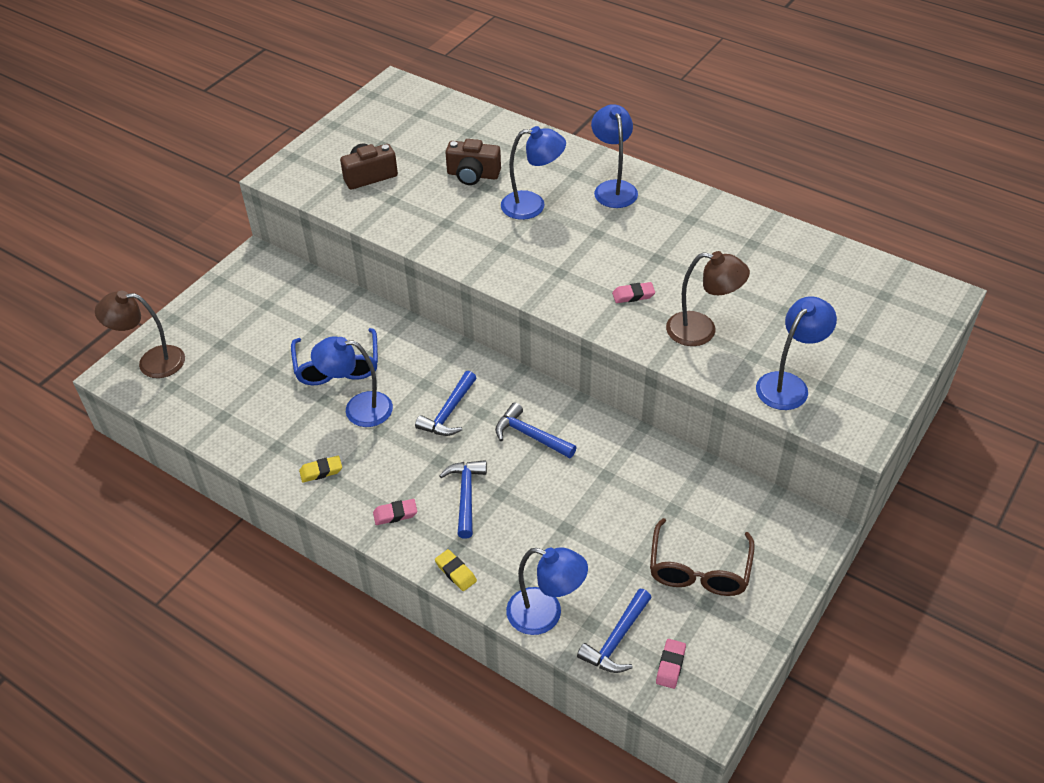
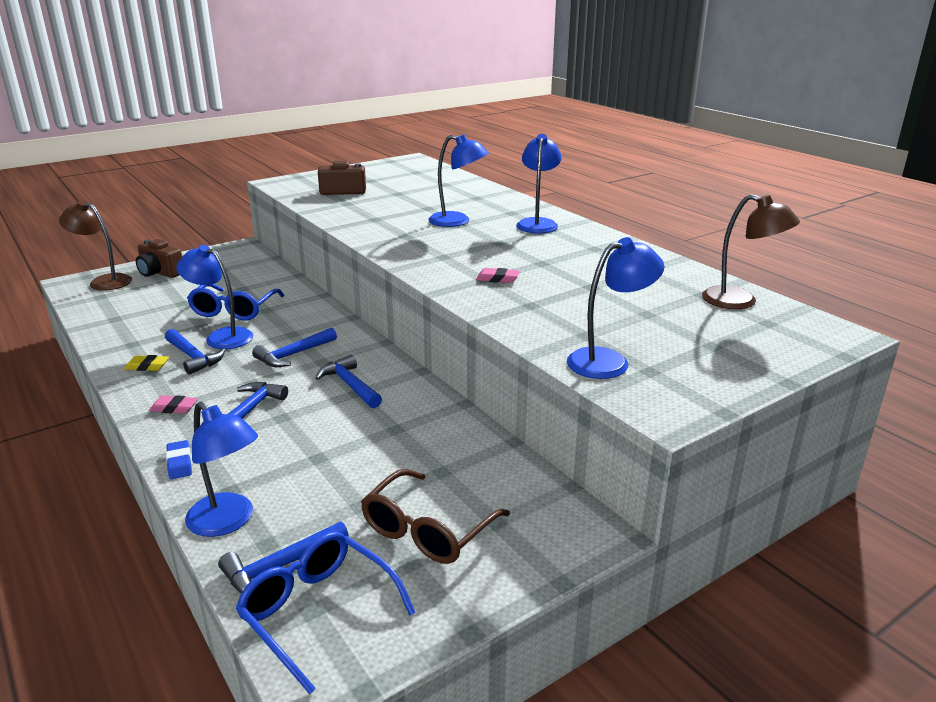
camera: 20 degrees right, 20 degrees down
yellow eraser [435,549,477,591] -> blue eraser [166,440,192,479]
brown camera [445,139,501,185] -> brown camera moved to [136,239,182,278]
pink eraser [656,639,686,689] -> blue glasses [236,531,416,694]
brown lamp [666,251,750,346] -> brown lamp moved to [702,194,800,309]
none -> blue hammer [165,329,225,375]

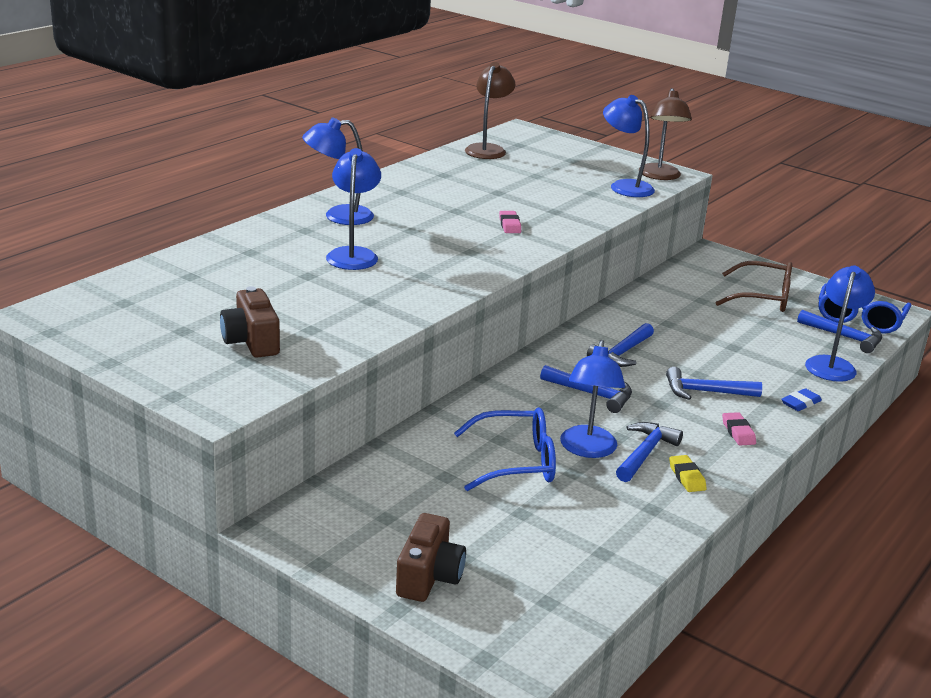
camera: 110 degrees left, 0 degrees up
brown lamp [59,200,132,291] -> brown lamp moved to [639,88,692,180]

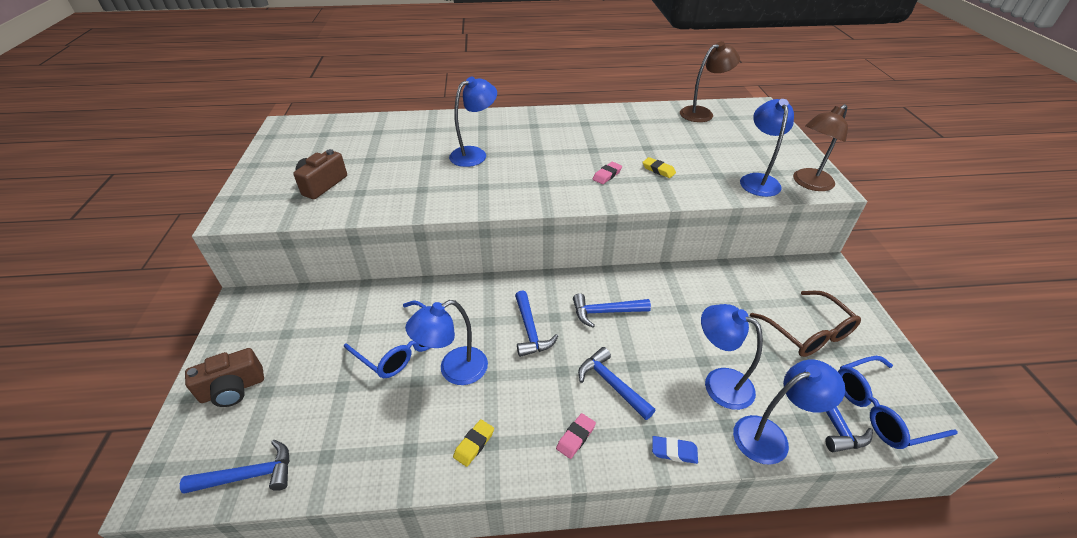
camera: 50 degrees right, 15 degrees up
blue lamp [302,118,374,225] -> blue lamp moved to [701,304,763,410]
blue hammer [616,422,683,482] -> blue hammer moved to [180,440,289,494]
none -> yellow eraser [642,157,676,178]

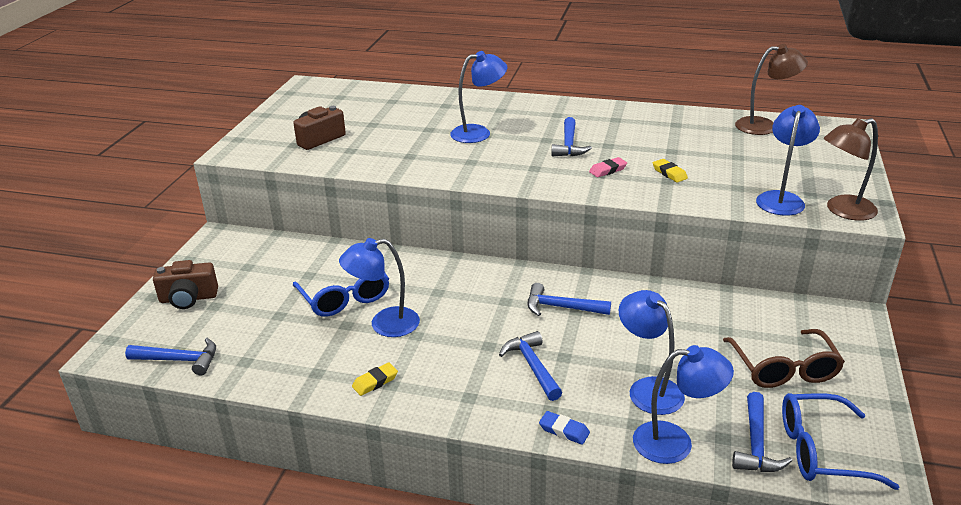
camera: 20 degrees right, 10 degrees down
blue hammer [515,290,558,357] -> blue hammer moved to [551,117,592,157]
pink eraser [556,413,596,459] -> none

